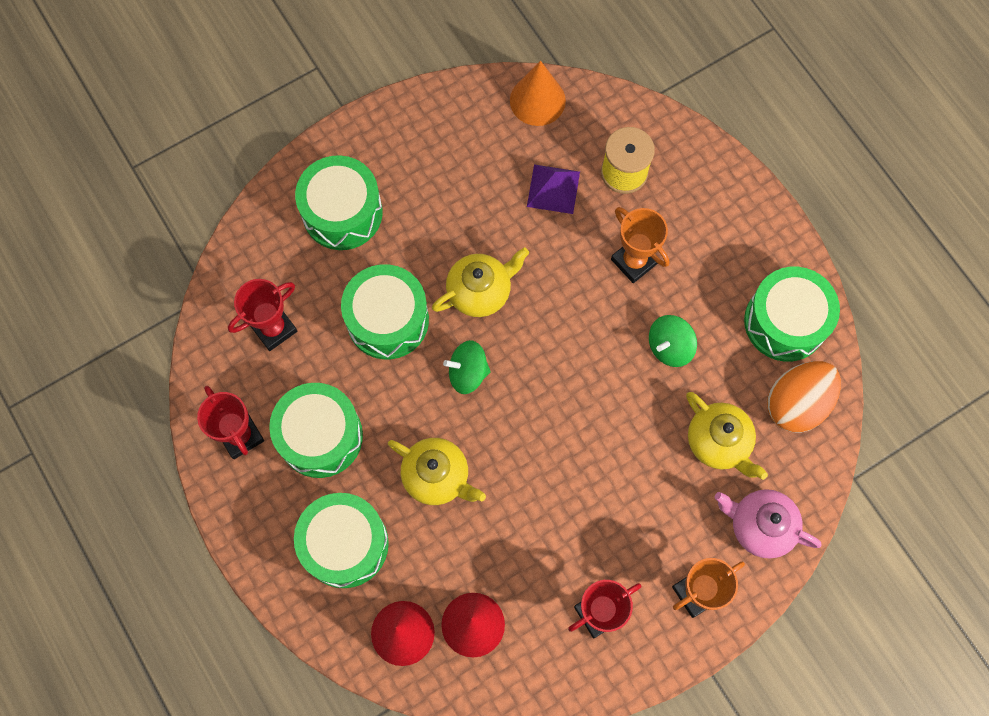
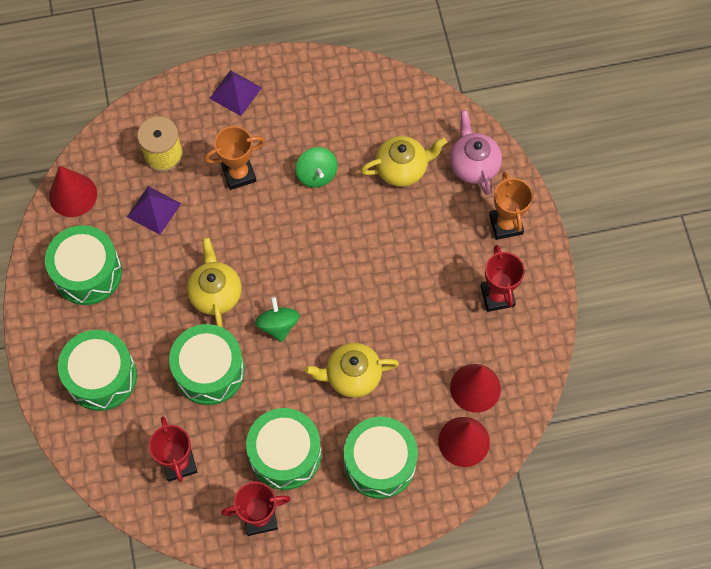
camera: 70 degrees left, 5 degrees down
yellow teapot [388,438,486,505] -> yellow teapot turned 150 degrees counterclockwise [305,343,399,398]
green spinning top [443,340,491,394] -> green spinning top turned 150 degrees clockwise [255,297,300,342]
orange cone [510,61,566,126] -> red cone [49,166,97,217]
pink teapot [714,489,822,558] -> pink teapot turned 120 degrees clockwise [450,110,502,195]
green drum [744,267,840,362] -> green drum moved to [45,225,122,305]
orange egg [767,361,841,433] -> none
none -> purple pyramid [209,70,262,116]

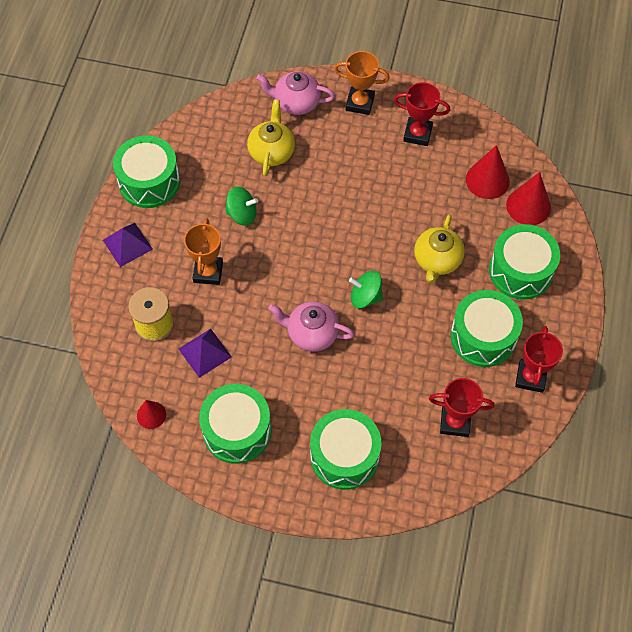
camera: 65 degrees left, 5 degrees down
red cone [49,166,97,217] -> red cone [137,400,166,429], size x0.60
green drum [169,324,245,405] -> green drum moved to [113,136,180,208]
yellow teapot [187,237,242,327] -> pink teapot [268,301,355,352]

